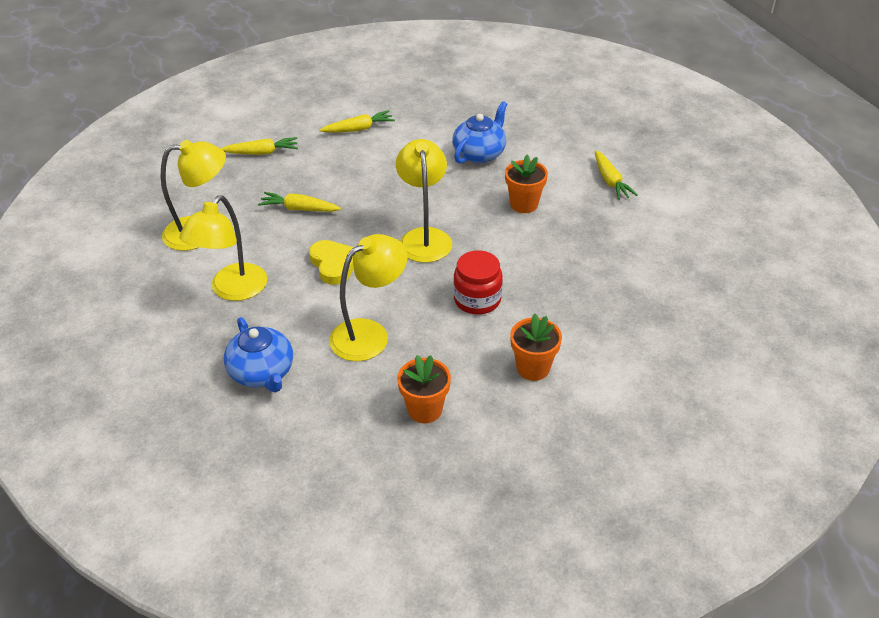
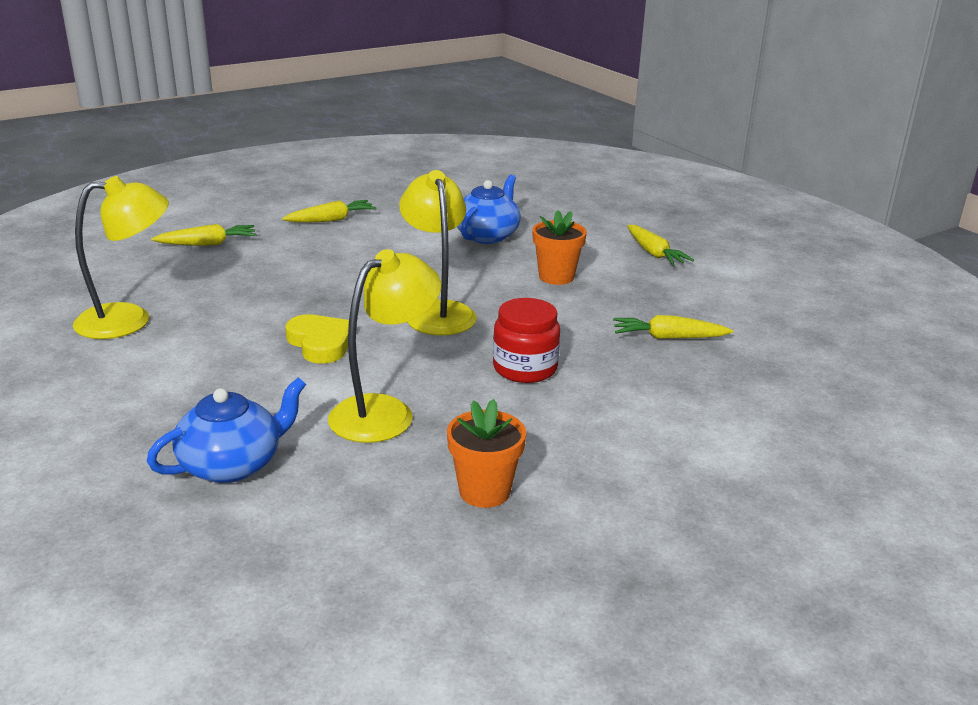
camera: 10 degrees left, 15 degrees down
yellow lamp [179,195,267,301] -> none
blue teapot [224,317,293,392] -> blue teapot turned 90 degrees counterclockwise [147,377,306,483]
yellow carrot [258,192,341,212] -> yellow carrot moved to [613,315,734,339]
orange flower pot [510,314,562,381] -> none

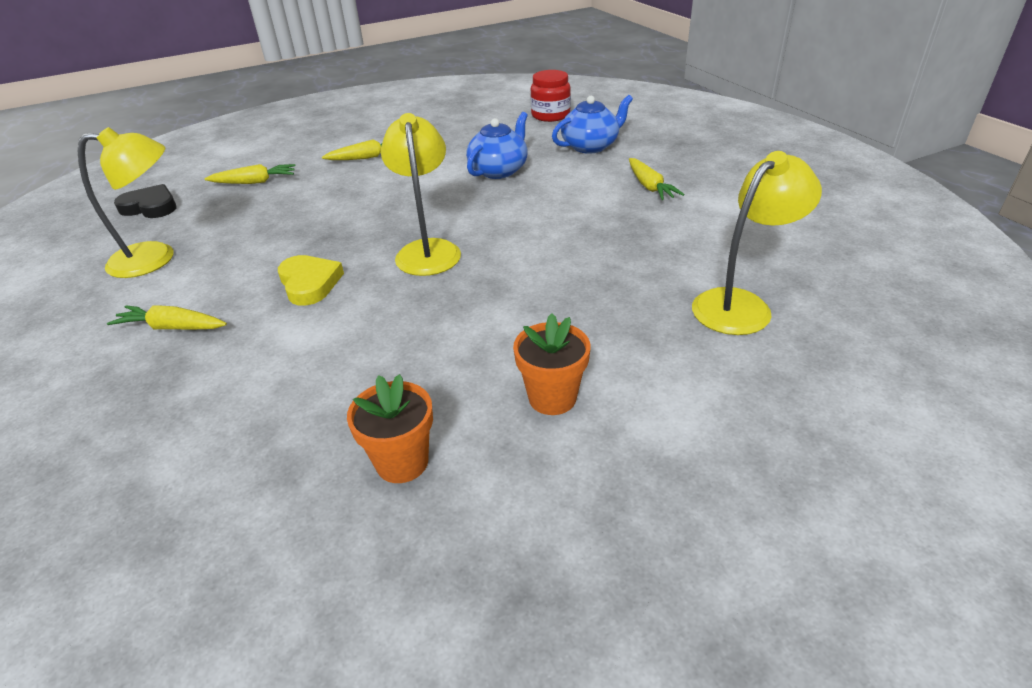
camera: 10 degrees right, 10 degrees up
blue teapot [147,377,306,483] -> blue teapot moved to [552,95,633,154]
yellow lamp [328,249,441,443] -> yellow lamp moved to [692,151,822,335]
red jar [493,298,560,383] -> red jar moved to [530,70,571,122]
orange flower pot [532,210,587,285] -> orange flower pot moved to [513,313,590,415]
yellow carrot [613,315,734,339] -> yellow carrot moved to [107,305,227,329]
none -> black heart [114,184,177,218]

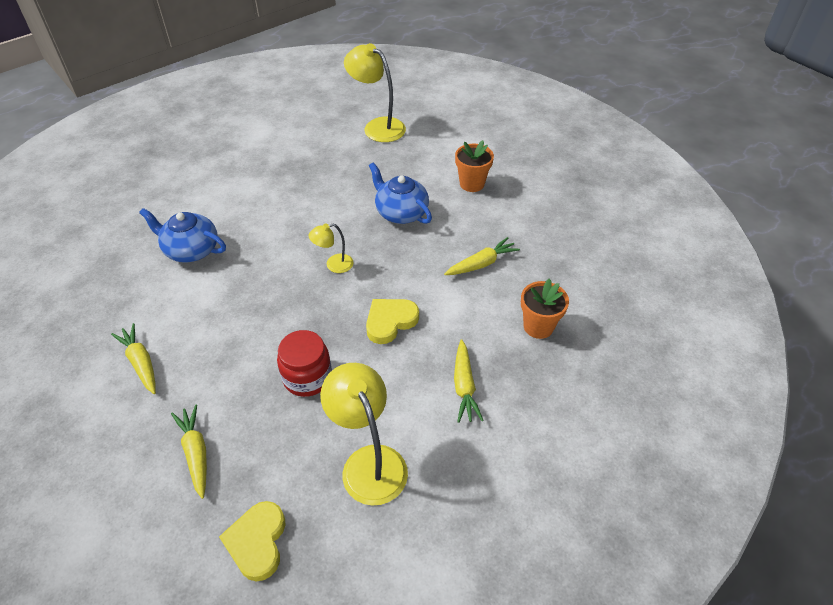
camera: 105 degrees left, 10 degrees up
black heart [114,184,177,218] -> yellow heart [219,501,286,581]
orange flower pot [347,374,433,483] -> orange flower pot moved to [521,278,569,339]
yellow lamp [381,113,461,276] -> yellow lamp [309,224,354,273], size x0.53
red jar [530,70,571,122] -> red jar moved to [277,330,332,397]
blue teapot [552,95,633,154] -> blue teapot moved to [369,162,432,224]
yellow carrot [629,158,684,200] -> yellow carrot moved to [444,237,520,275]

